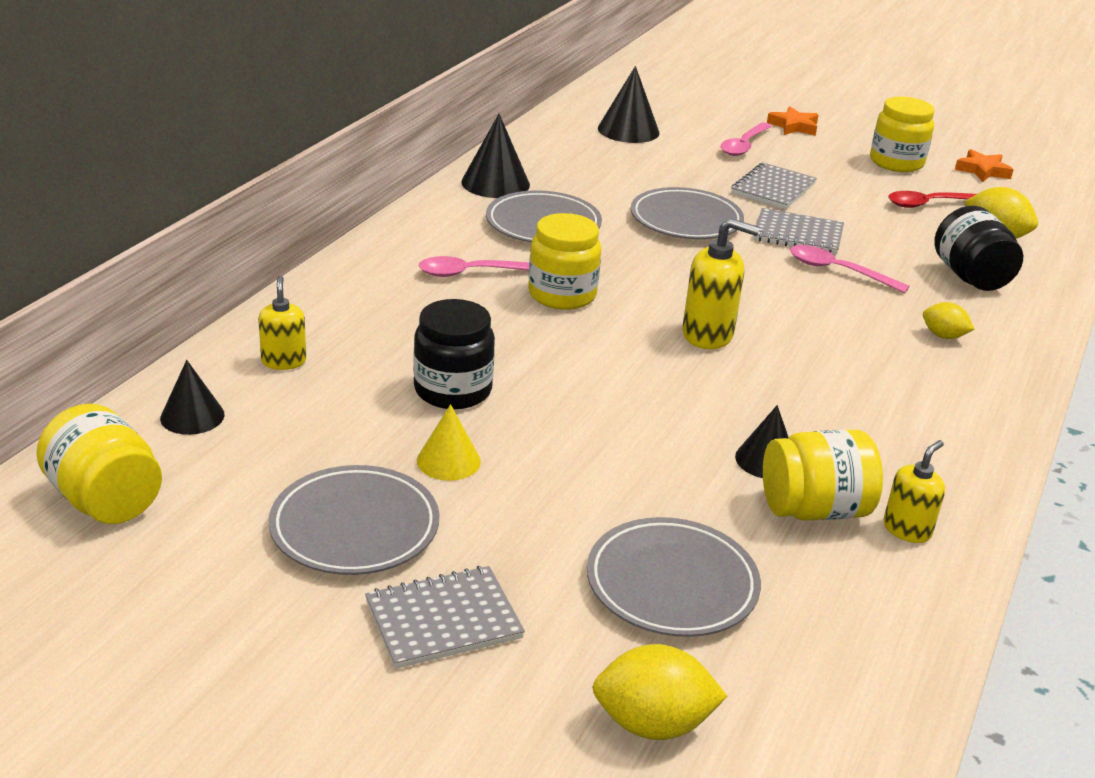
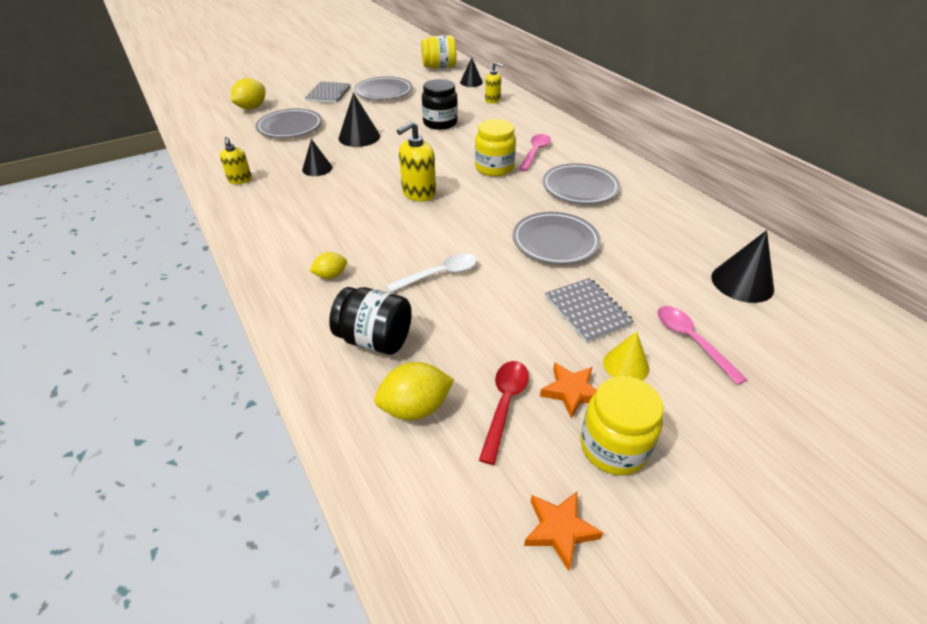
camera: 125 degrees right, 10 degrees up
yellow cone [417,404,481,481] -> yellow cone moved to [603,331,649,380]
black cone [461,114,530,198] -> black cone moved to [339,93,380,147]
grey notebook [753,208,844,254] -> none
yellow jar [763,430,883,521] -> none
orange star [767,106,818,136] -> orange star moved to [540,362,597,419]
pink spoon [790,245,910,293] -> white spoon [386,254,477,293]

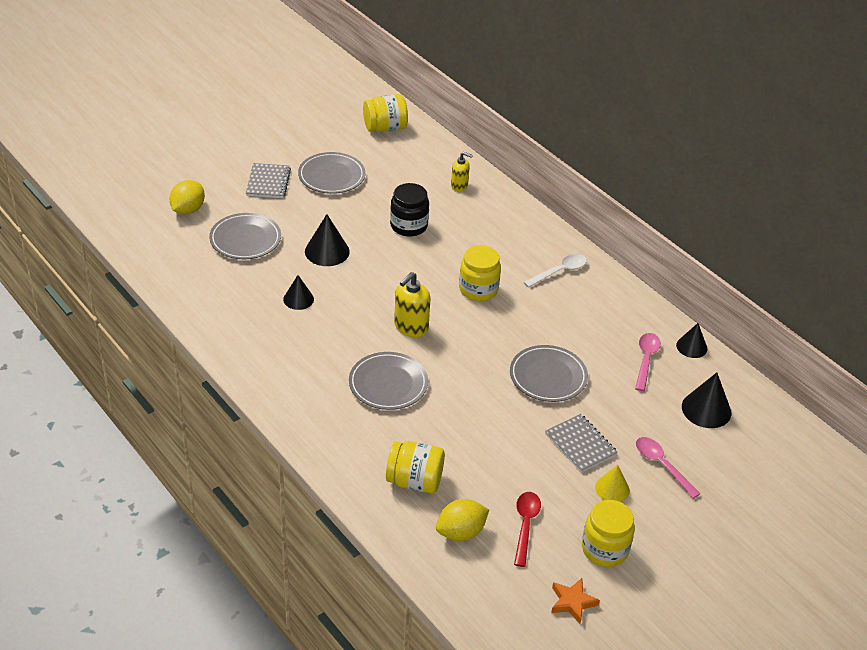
camera: 10 degrees left, 0 degrees up
yellow soap dispenser [220,137,252,184] -> none
yellow lemon [310,252,347,279] -> none
black jar [329,287,412,355] -> yellow jar [386,441,445,493]
white spoon [386,254,477,293] -> white spoon moved to [524,254,587,288]
black cone [460,57,483,87] -> black cone moved to [676,323,707,358]
pink spoon [519,134,551,171] -> pink spoon moved to [635,333,661,391]
orange star [540,362,597,419] -> none
grey plate [543,163,620,204] -> grey plate moved to [349,352,428,410]

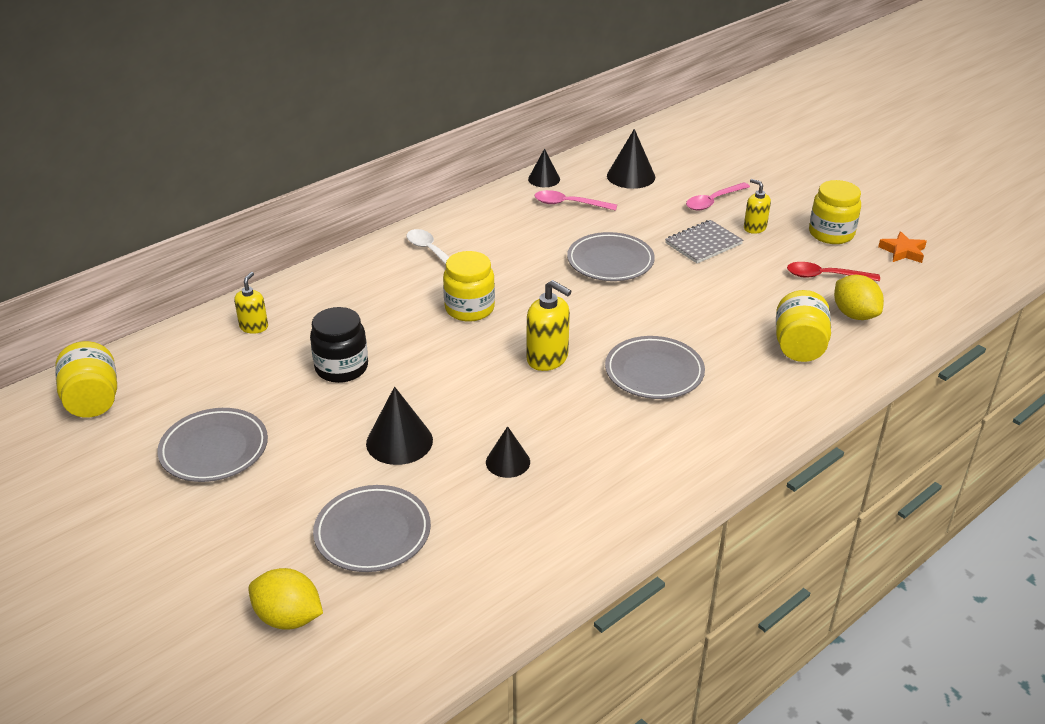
camera: 90 degrees left, 5 degrees down
grey notebook [246,163,291,198] -> none
yellow cone [595,465,630,502] -> yellow soap dispenser [744,179,771,234]

